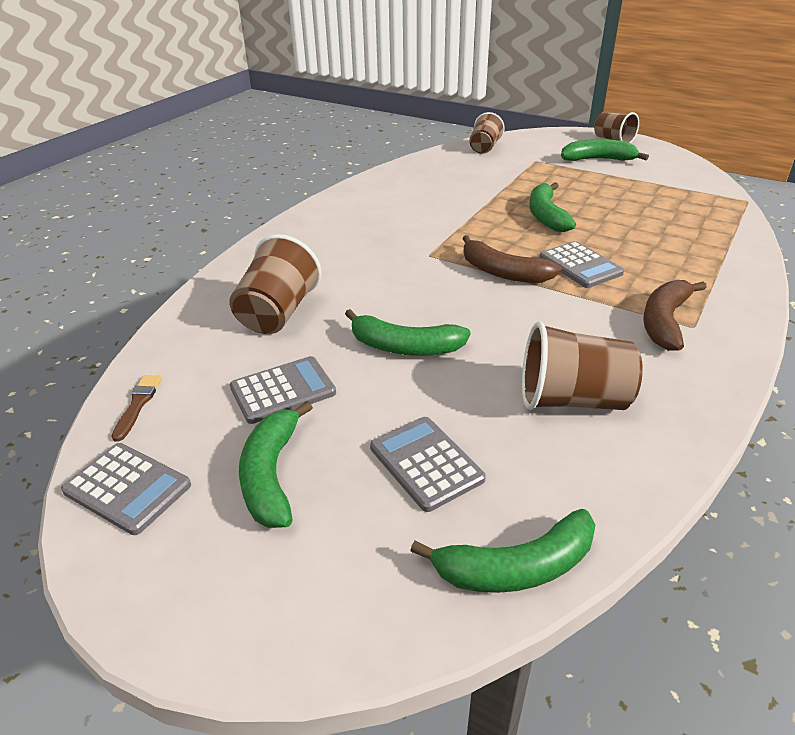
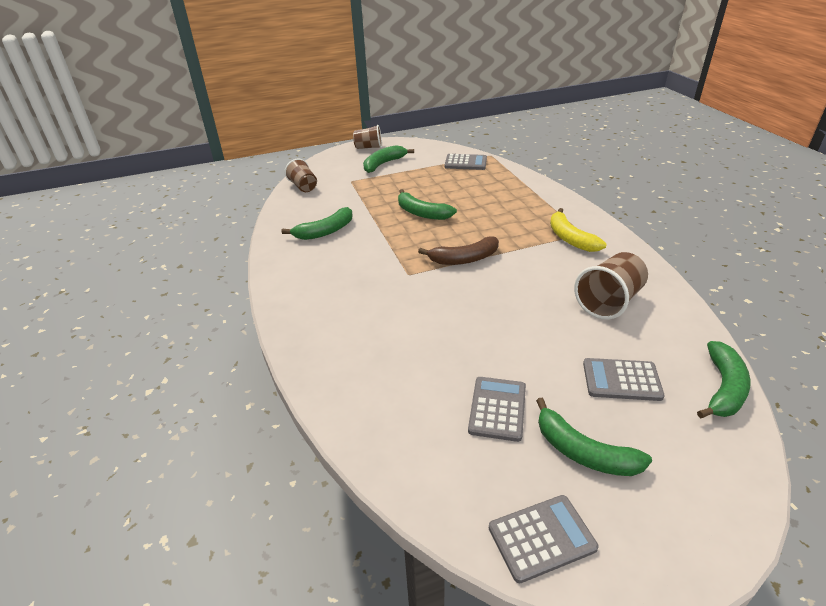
camera: 50 degrees left, 0 degrees up
brown brush [111,375,162,442] -> none
brown cup [230,234,321,334] -> none
green banana [345,309,471,356] -> green banana moved to [281,207,353,240]
grey calculator [539,241,624,288] -> grey calculator moved to [445,154,487,170]
brown banana [643,280,707,351] -> yellow banana [550,208,606,252]

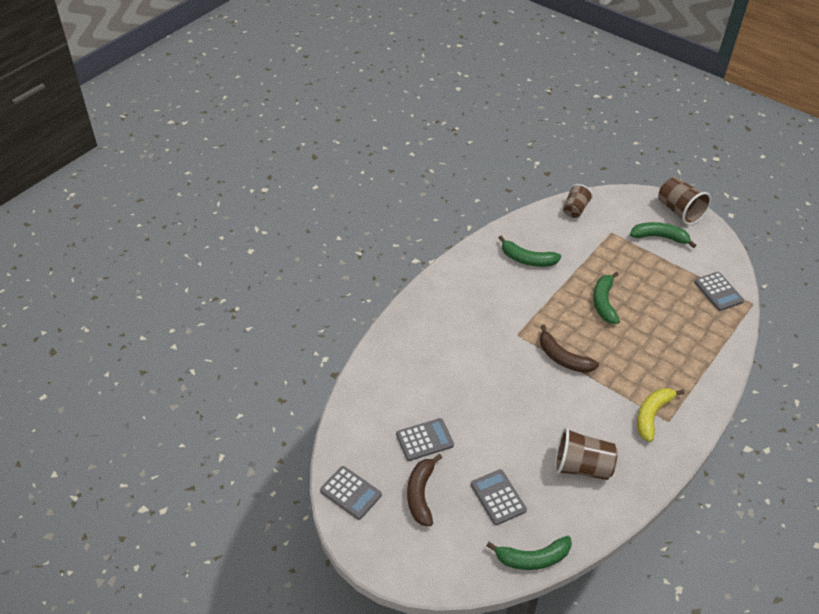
camera: 55 degrees right, 10 degrees up
brown cup [353,125,382,149] -> brown cup [658,177,711,225], size x1.51
green banana [536,398,652,476] -> brown banana [407,454,442,526]

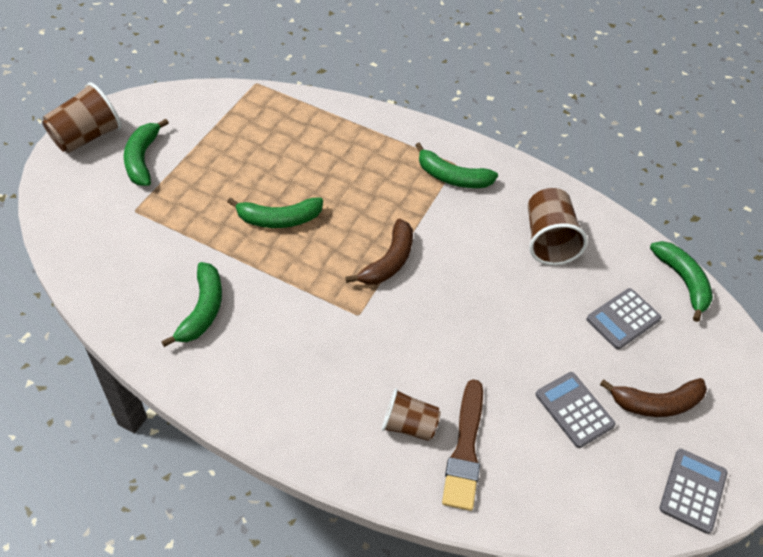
camera: 105 degrees left, 5 degrees up
brown cup [563,184,593,218] -> brown cup moved to [382,388,441,441]
yellow banana [637,388,685,442] -> green banana [415,142,498,188]
grey calculator [694,272,744,311] -> none
none -> brown brush [442,379,483,511]

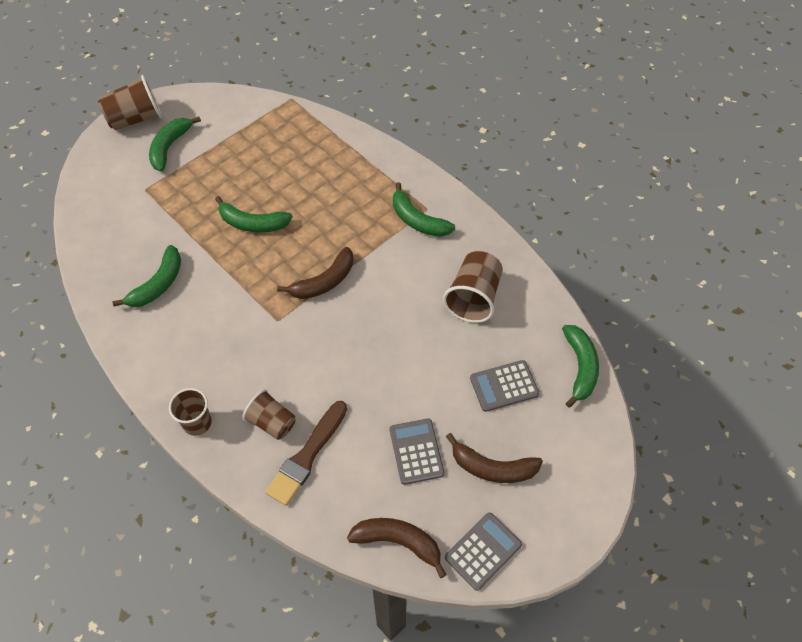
camera: 25 degrees right, 5 degrees up
none -> brown cup [169,388,212,436]
none -> brown banana [347,518,447,578]

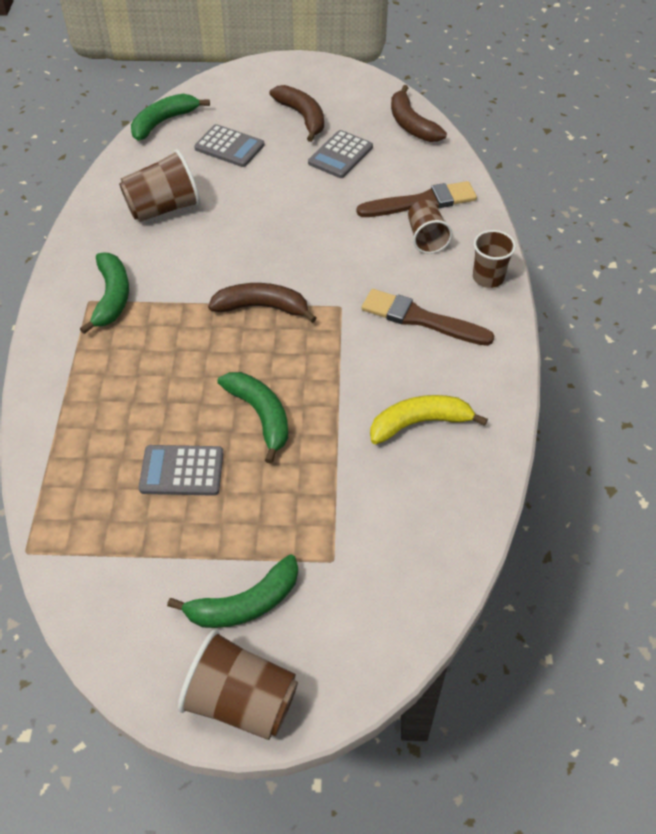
camera: 135 degrees left, 5 degrees down
green banana [112,245,181,307] -> yellow banana [370,395,488,444]
grey calculator [445,512,522,591] -> grey calculator moved to [139,445,223,496]
none -> brown brush [362,289,494,346]

